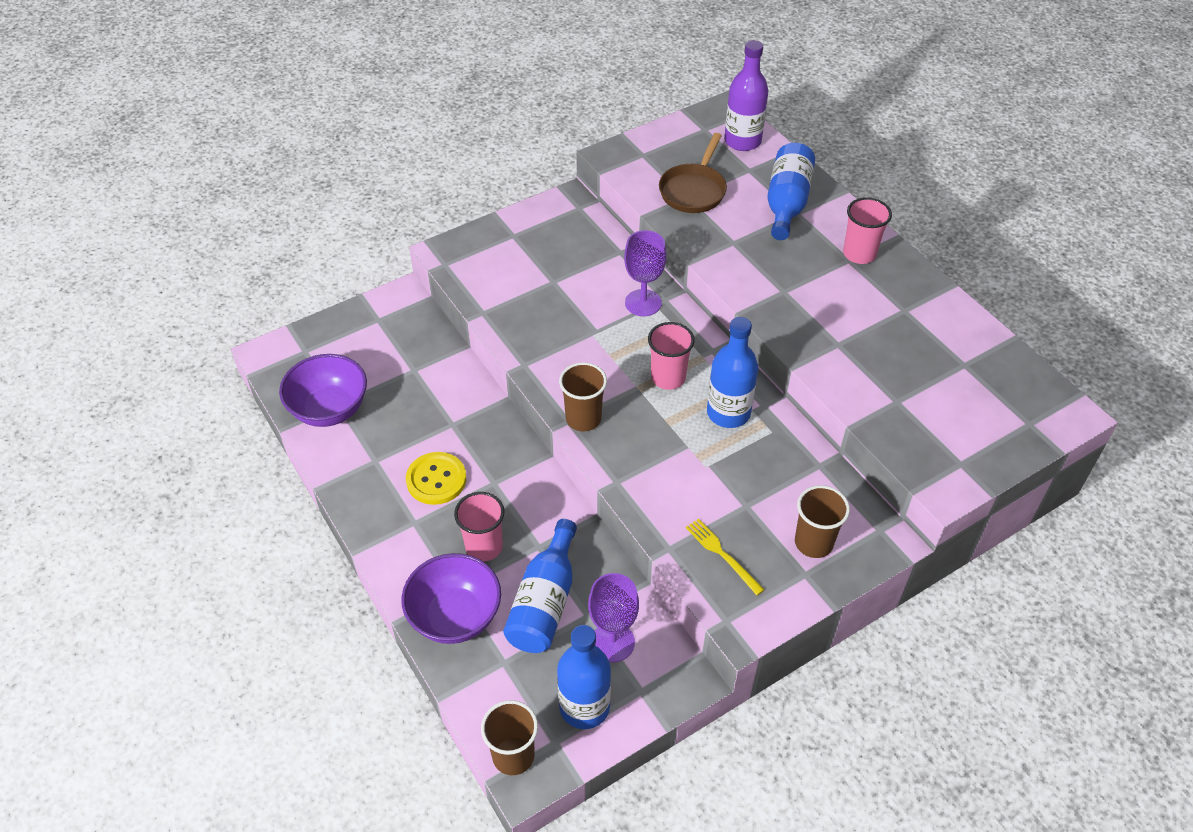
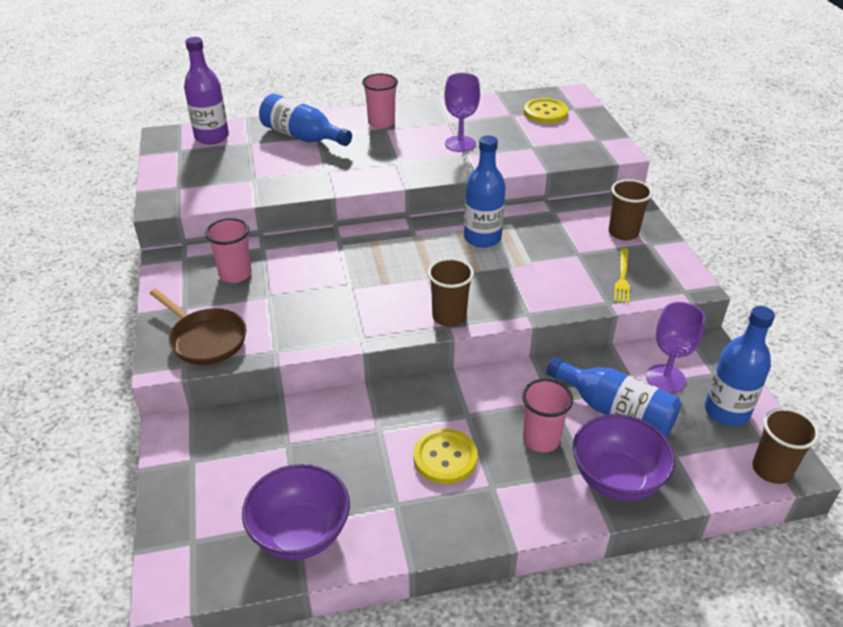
camera: 70 degrees left, 10 degrees down
purple goblet [624,230,666,316] -> purple goblet moved to [444,73,480,152]
pink cup [648,322,694,390] -> pink cup moved to [205,218,252,283]
brown pan [659,133,727,213] -> brown pan moved to [149,288,246,365]
yellow fork [686,519,764,595] -> yellow fork turned 60 degrees counterclockwise [614,248,630,303]
none -> yellow button [524,98,568,124]

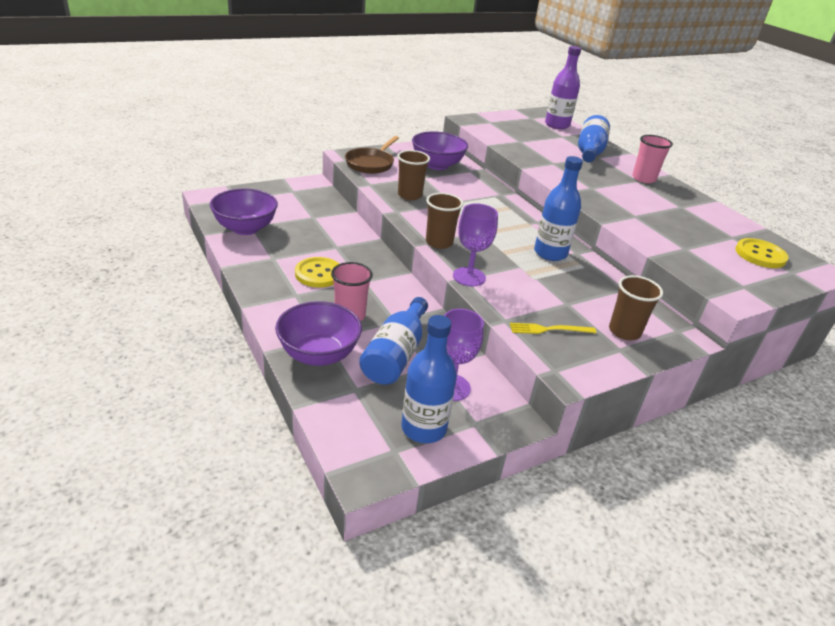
camera: 70 degrees right, 5 degrees down
pink cup [205,218,252,283] -> purple bowl [412,131,468,170]
purple goblet [444,73,480,152] -> purple goblet moved to [453,203,498,286]
brown cup [752,408,819,484] -> brown cup moved to [397,150,430,200]

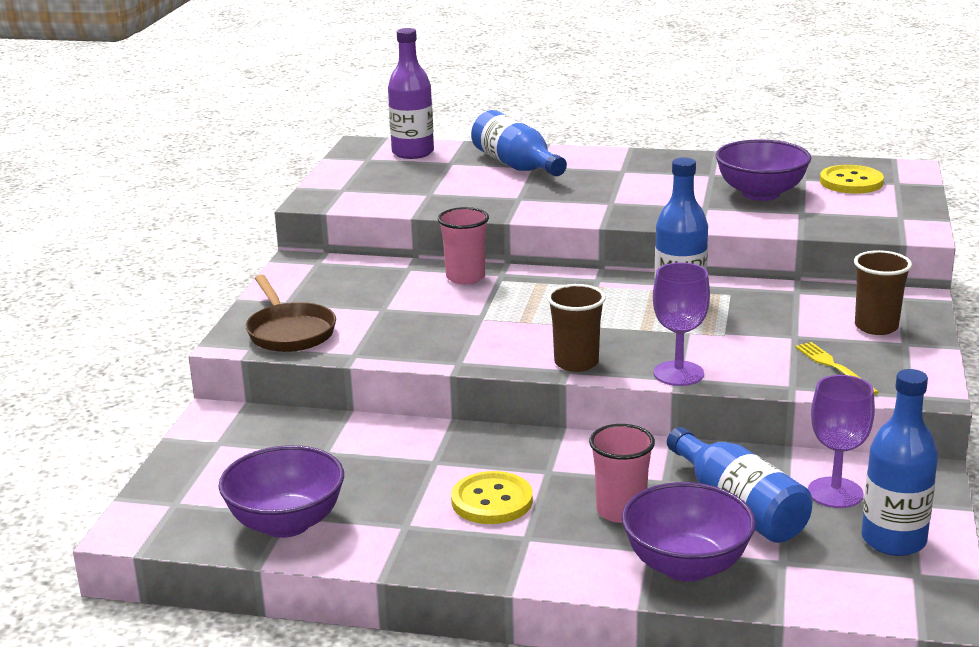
camera: 45 degrees left, 10 degrees down
brown cup [397,150,430,200] -> none
purple bowl [412,131,468,170] -> purple bowl moved to [715,140,811,201]
yellow fork [510,323,596,334] -> yellow fork turned 120 degrees clockwise [795,342,879,395]
pink cup [632,135,673,183] -> pink cup moved to [438,207,489,284]

